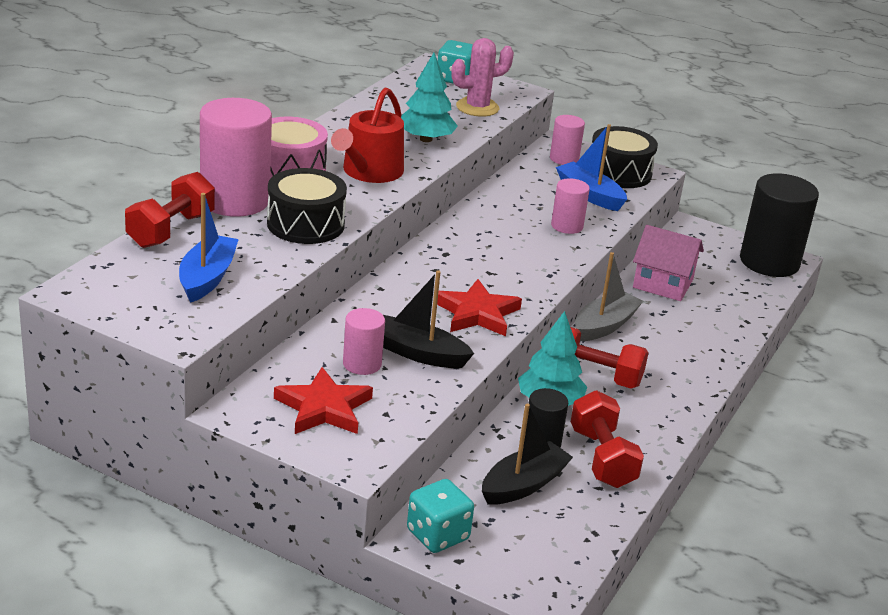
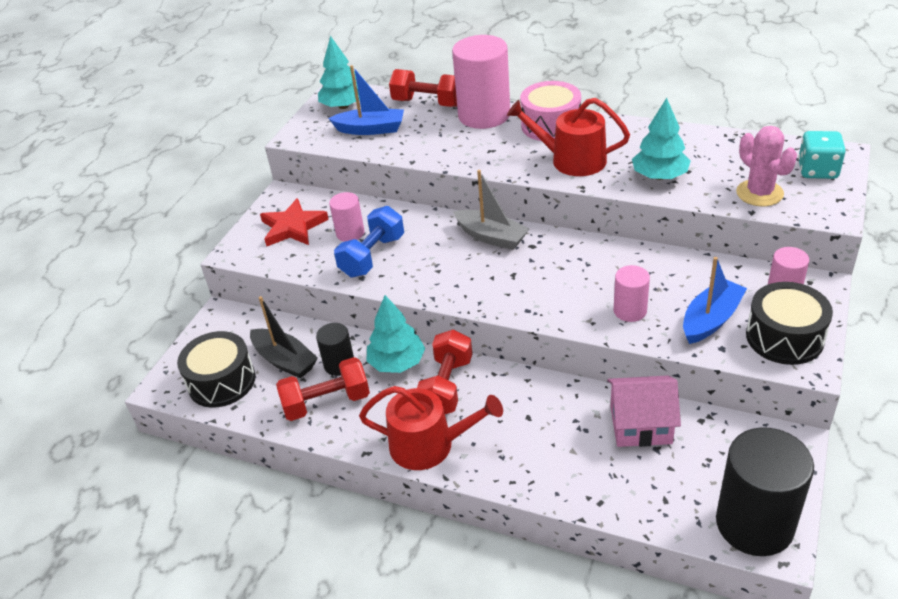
camera: 90 degrees right, 10 degrees up
black drum [267,168,347,244] -> black drum moved to [177,331,255,407]
black boat [383,270,474,368] -> blue dumbbell [334,206,404,277]
turquoise dice [407,479,474,553] -> none
red star [437,279,522,336] -> none
grey boat [575,252,643,341] -> grey boat moved to [453,170,529,250]
pink house [633,225,704,301] -> pink house turned 75 degrees clockwise [607,375,681,447]
none -> turquoise tree [318,36,360,109]
none -> red watering can [359,386,503,470]

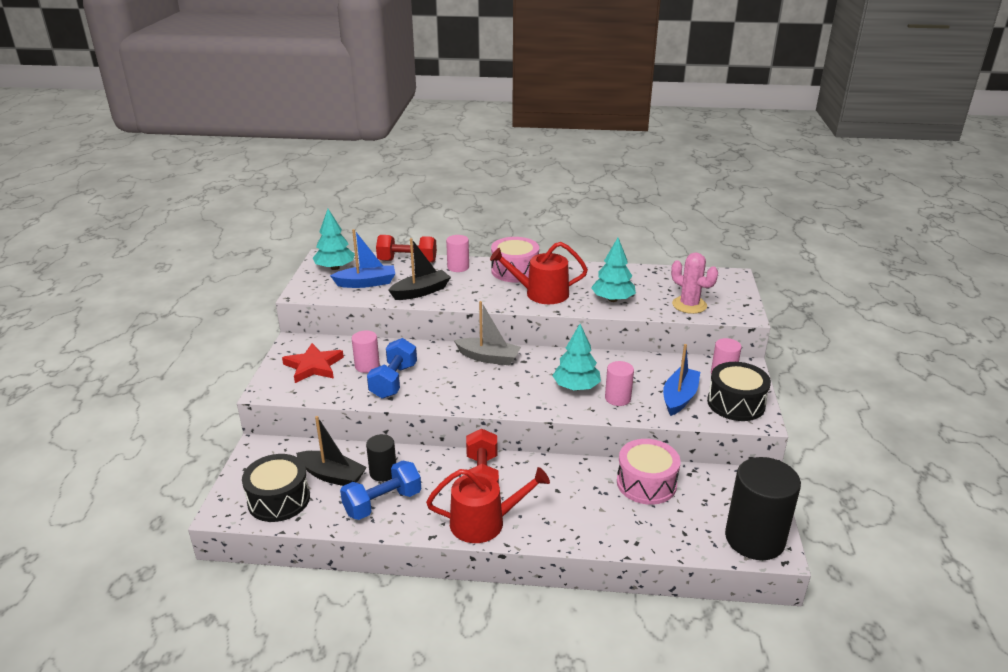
camera: 20 degrees left, 10 degrees down
red dumbbell [276,357,370,421] -> blue dumbbell [340,460,421,520]
turquoise tree [366,295,426,373] -> turquoise tree moved to [552,324,601,390]
pink cylinder [452,35,510,129] -> pink cylinder [446,235,469,272], size x0.51
pink house [607,375,681,447] -> pink drum [617,439,680,505]
turquoise dice [798,131,846,179] -> none
none -> black boat [388,238,451,300]

